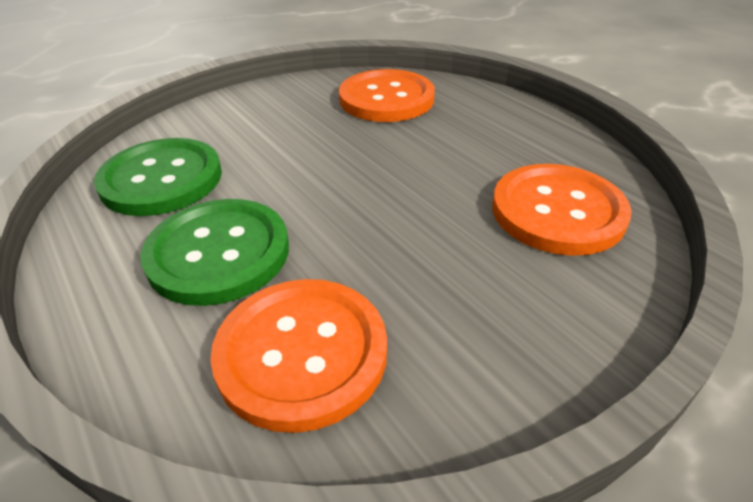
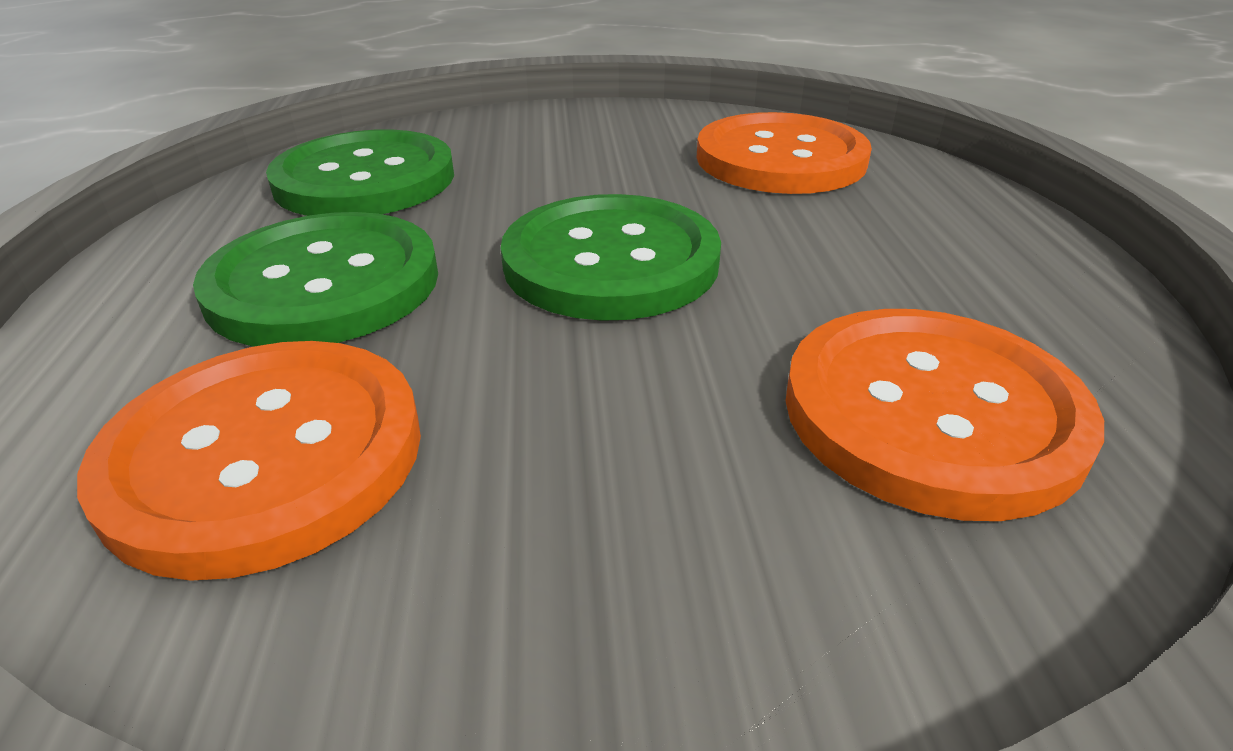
camera: 30 degrees right, 5 degrees down
none -> green button [501,194,721,321]

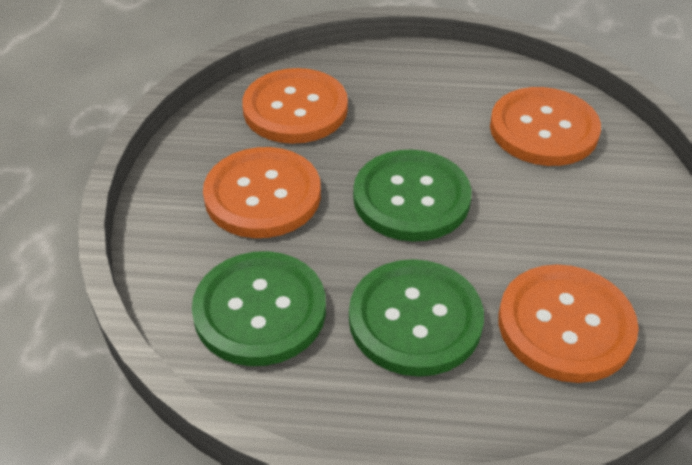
camera: 80 degrees left, 10 degrees up
none -> orange button [203,147,321,238]

